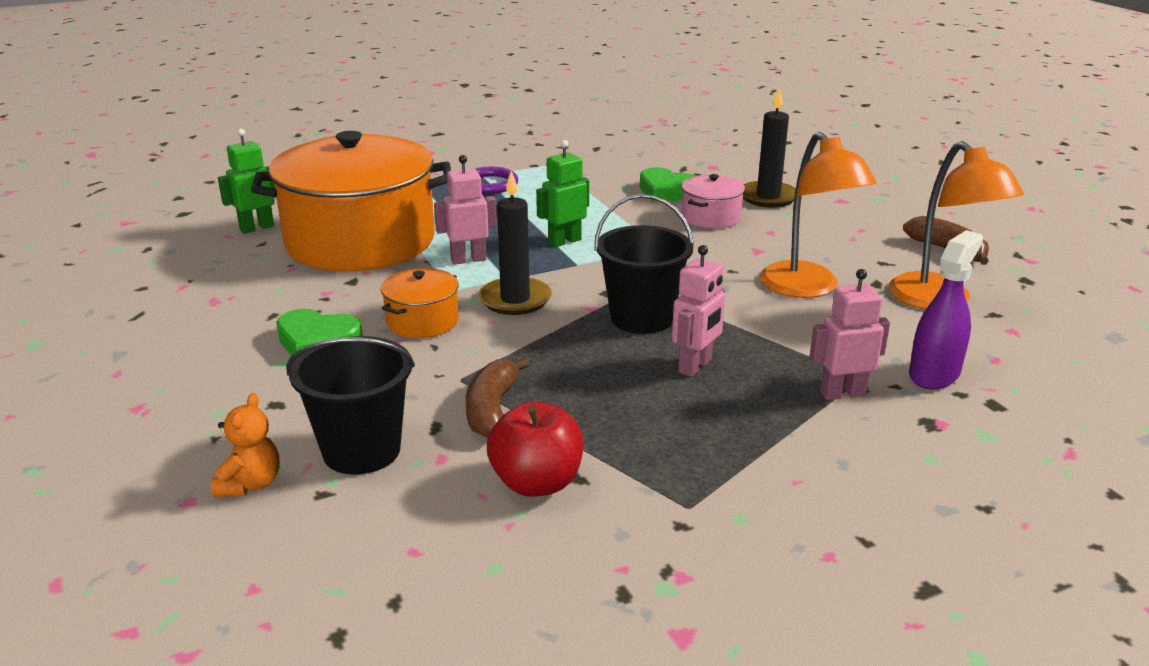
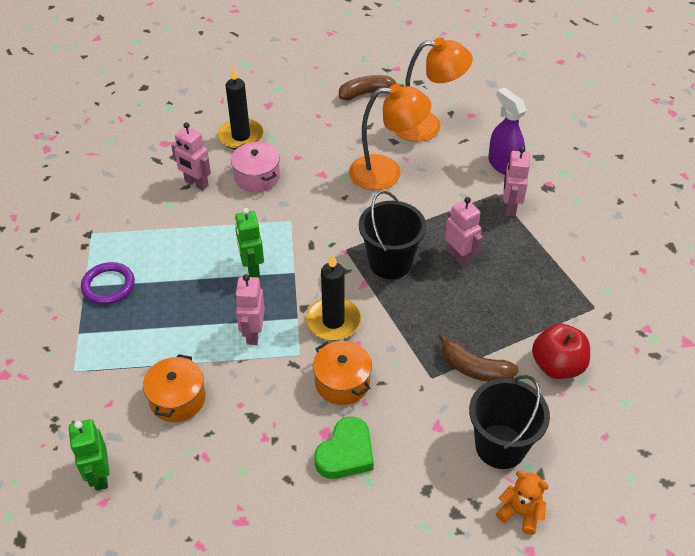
camera: 70 degrees left, 20 degrees up
orange pot [251,131,451,271] -> orange pot [143,354,205,422], size x0.42
green heart [640,167,696,202] -> pink robot [171,122,211,190]

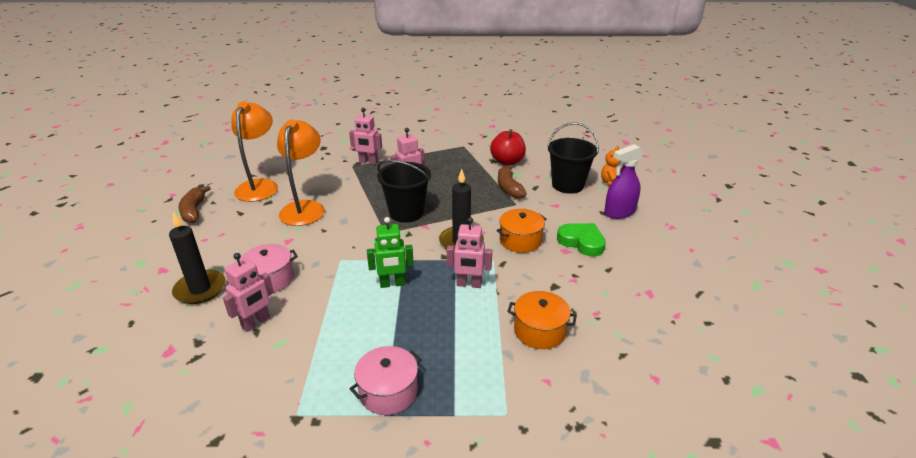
camera: 85 degrees left, 15 degrees down
green robot [69,419,110,491] -> none
purple ring [81,262,135,305] -> pink pot [350,346,422,415]
brown banana [438,333,519,382] -> brown banana turned 135 degrees clockwise [498,165,527,199]
purple spray bottle [488,87,526,175] -> purple spray bottle moved to [604,144,644,219]

